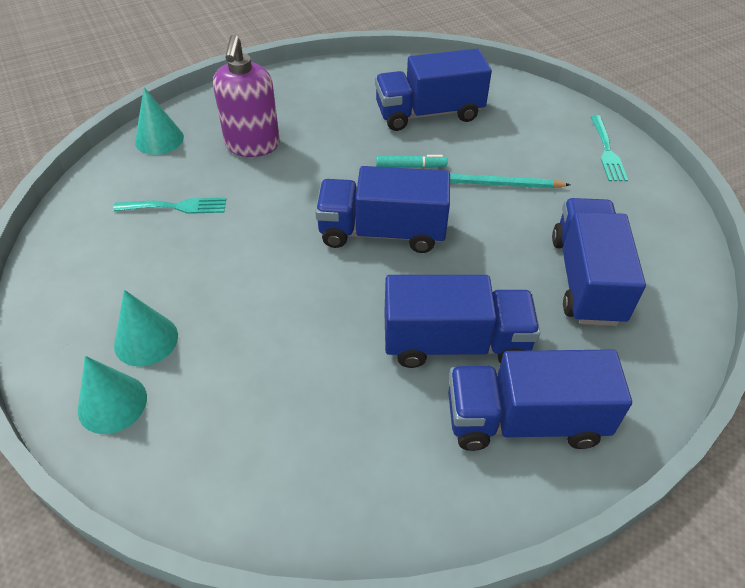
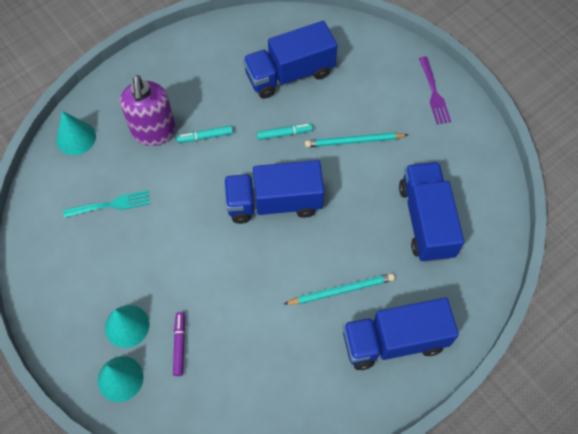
camera: 10 degrees left, 15 degrees up
blue truck [384,275,540,368] -> turquoise pencil [284,273,395,305]
turquoise fork [591,115,628,181] -> purple fork [419,57,451,124]
none -> purple marker [173,312,185,376]
none -> turquoise marker [177,125,233,143]

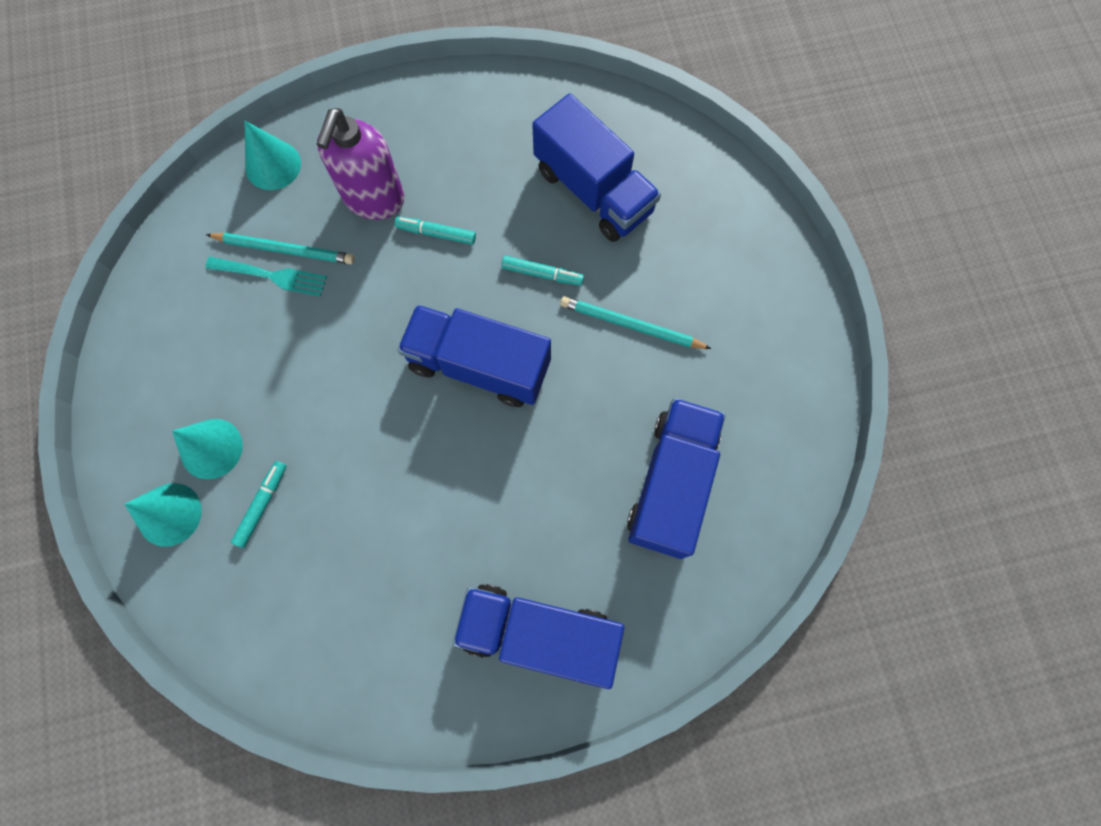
camera: 25 degrees right, 10 degrees up
purple marker [173,312,185,376] -> turquoise marker [231,461,286,548]
blue truck [243,21,338,99] -> blue truck turned 135 degrees counterclockwise [532,93,661,242]
turquoise pencil [284,273,395,305] -> turquoise pencil moved to [206,233,355,264]
purple fork [419,57,451,124] -> none

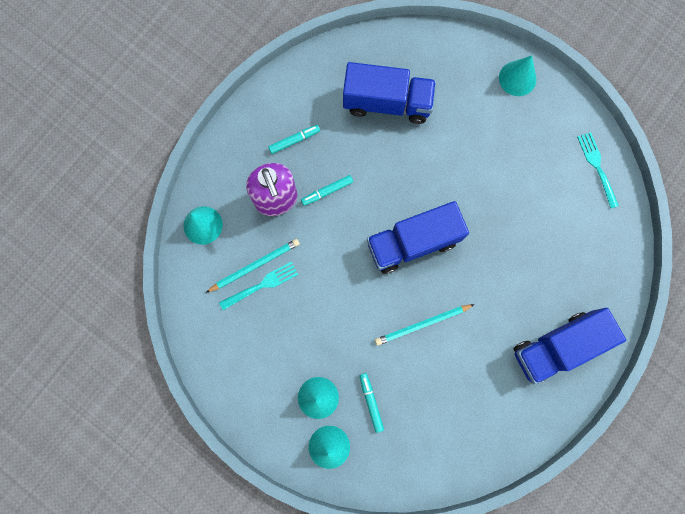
camera: 40 degrees left, 5 degrees up
turquoise marker [501,256,584,286] -> turquoise marker moved to [268,125,320,154]
turquoise pencil [560,296,711,349] -> turquoise pencil moved to [375,304,475,346]
blue truck [627,398,726,559] -> none
none -> turquoise cone [499,55,536,96]
none -> turquoise fork [577,132,619,208]

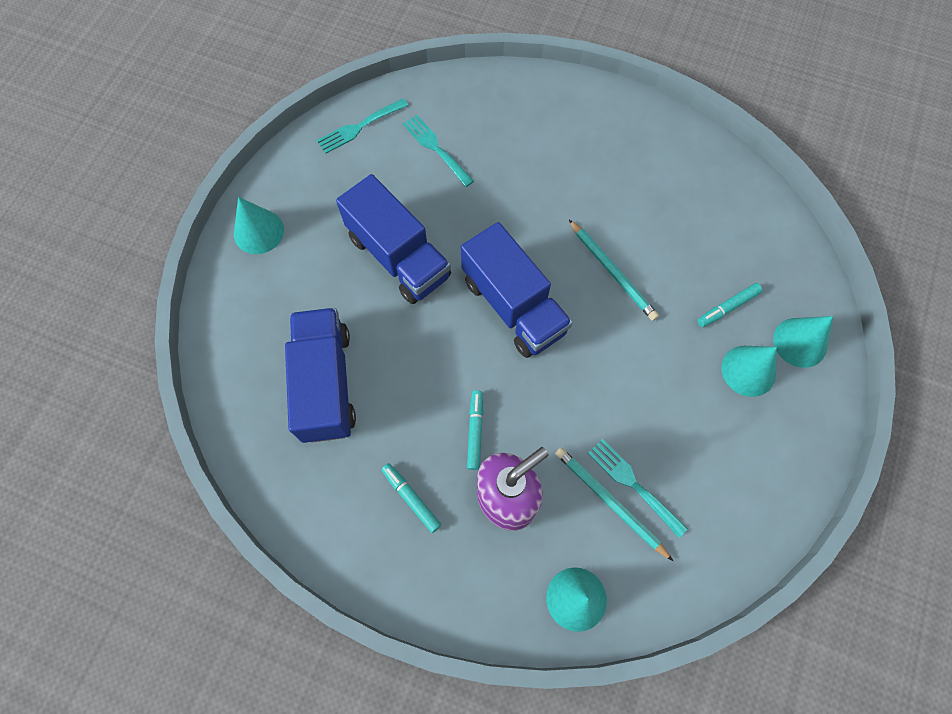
camera: 105 degrees left, 10 degrees down
turquoise marker [301,175,353,206] -> turquoise marker turned 135 degrees counterclockwise [467,390,483,470]
blue truck [514,308,626,384] -> blue truck moved to [336,174,451,304]
none -> turquoise fork [402,115,474,187]

